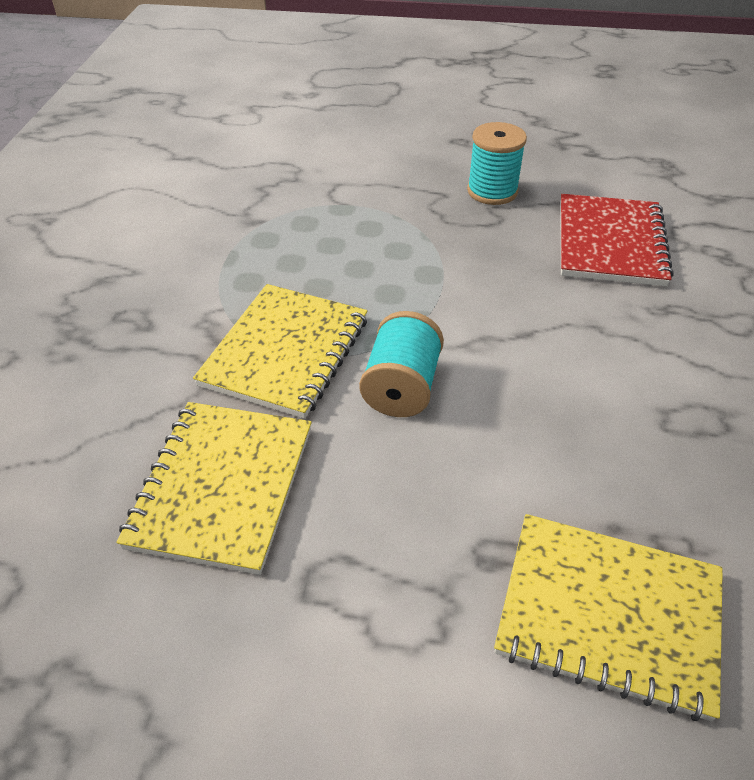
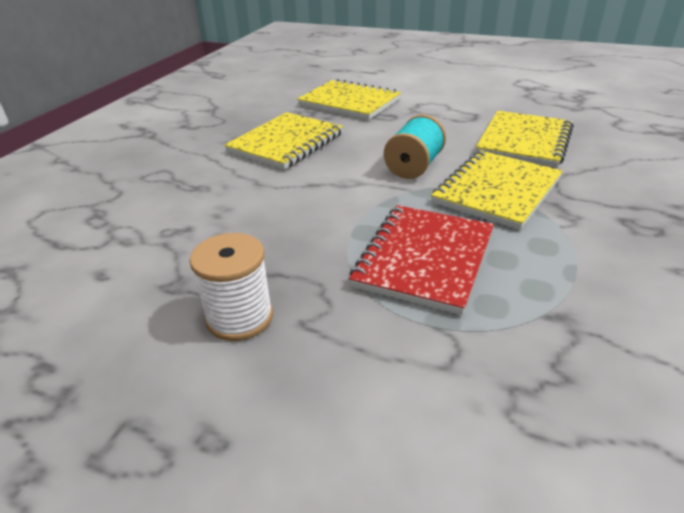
camera: 165 degrees left, 10 degrees down
turquoise spool [467,122,527,205] -> white spool [189,233,273,341]
red notebook [561,194,674,286] -> red notebook moved to [349,205,494,315]
none -> yellow notebook [224,112,343,169]

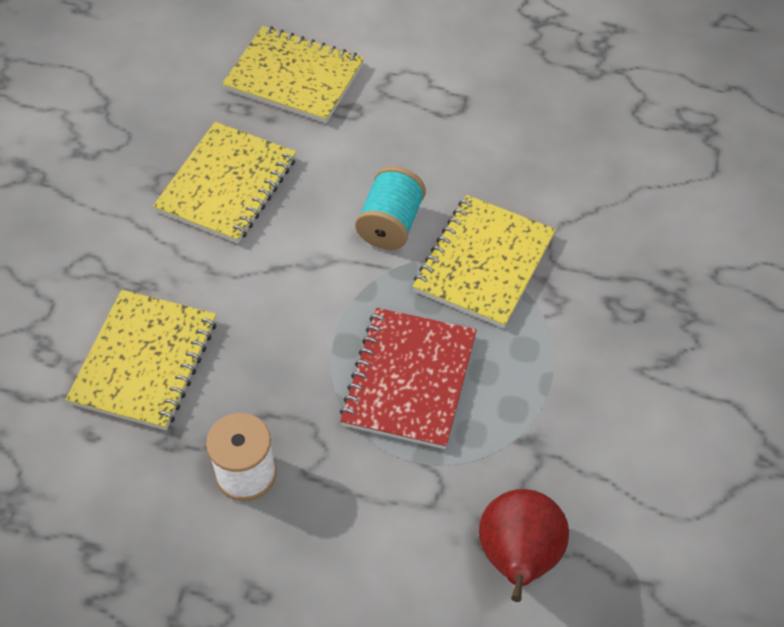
camera: 10 degrees left, 20 degrees up
yellow notebook [476,111,574,167] -> yellow notebook moved to [65,290,217,430]
none -> red pear [479,489,569,602]

